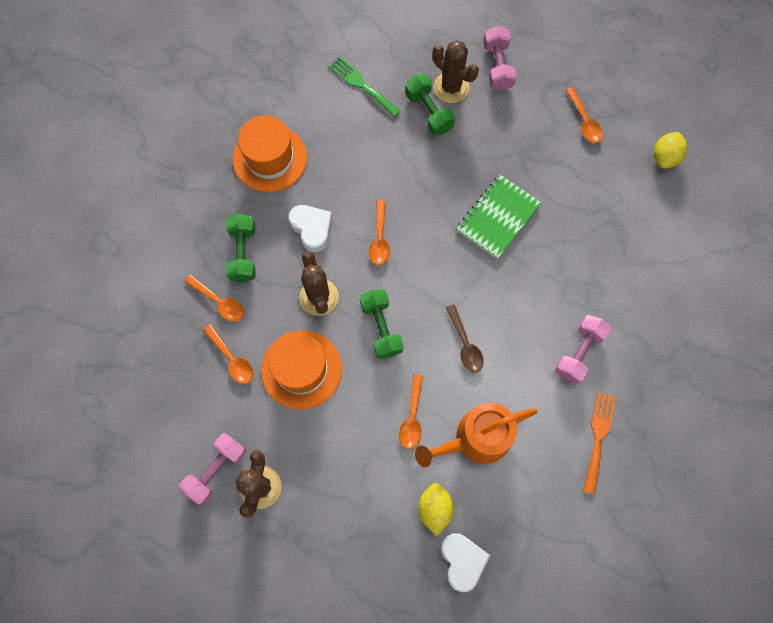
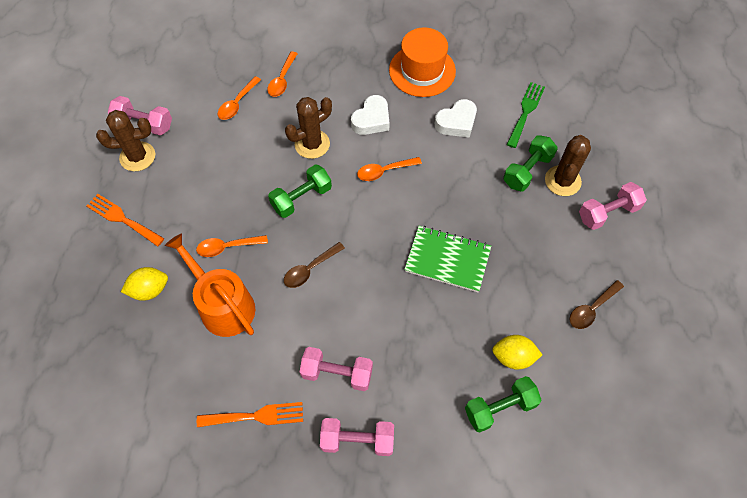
camera: 70 degrees right, 10 degrees down
green dumbbell [226,214,256,282] -> green dumbbell moved to [465,376,542,432]
orange hat [261,330,342,410] -> none
white heart [441,533,490,592] -> white heart moved to [435,99,477,138]
orange spoon [566,87,603,143] -> brown spoon [569,280,624,329]
yellow lemon [654,132,687,169] -> yellow lemon moved to [492,335,542,369]
none -> orange fork [86,194,165,247]
none -> pink dumbbell [320,418,394,456]

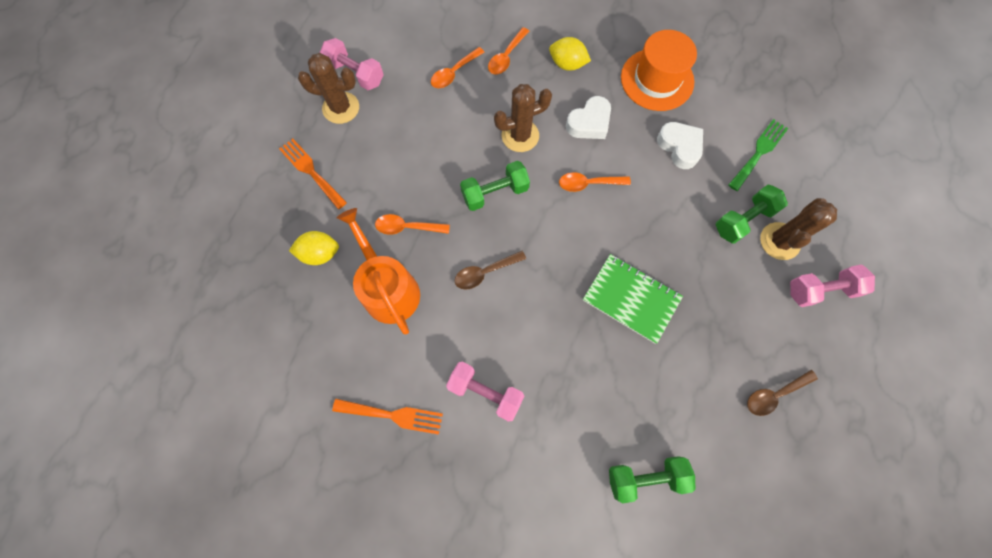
camera: 15 degrees right, 10 degrees up
pink dumbbell [320,418,394,456] -> none
white heart [435,99,477,138] -> white heart turned 105 degrees counterclockwise [657,122,703,169]
yellow lemon [492,335,542,369] -> yellow lemon moved to [549,37,591,71]

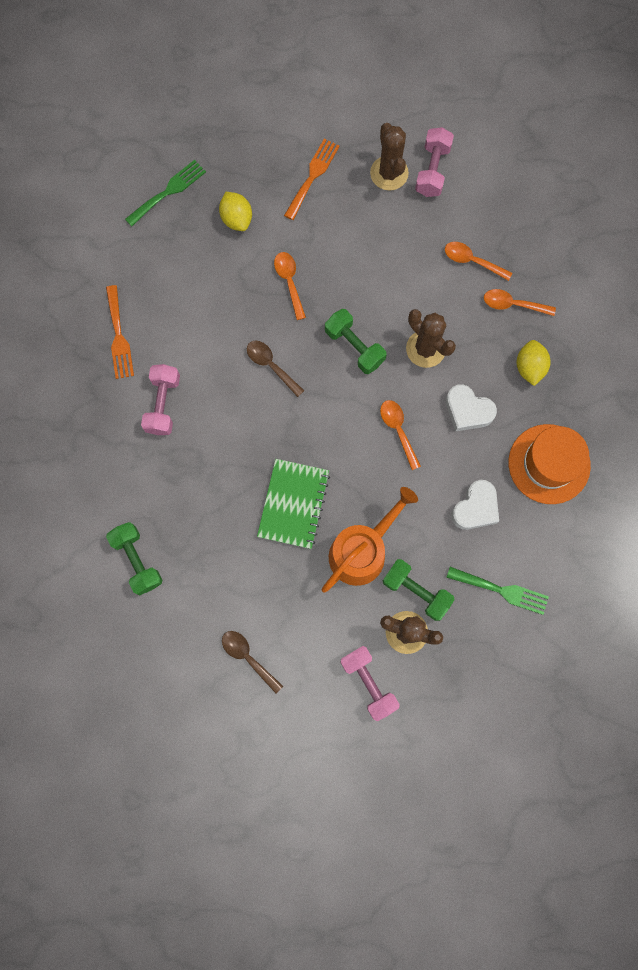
camera: 70 degrees right, 5 degrees up
orange watering can [337,208,420,335] -> orange watering can moved to [321,487,418,593]
none -> green fork [125,160,206,227]

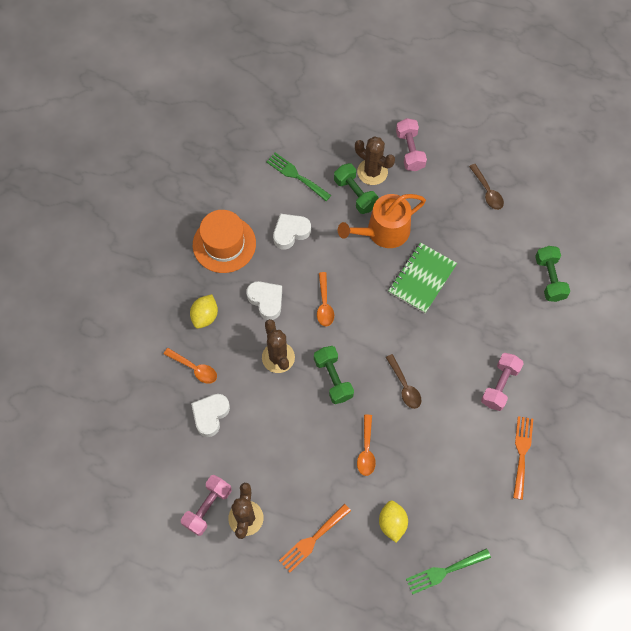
camera: 160 degrees left, 10 degrees down
orange spoon [445,242,512,281] -> white heart [191,394,230,437]

